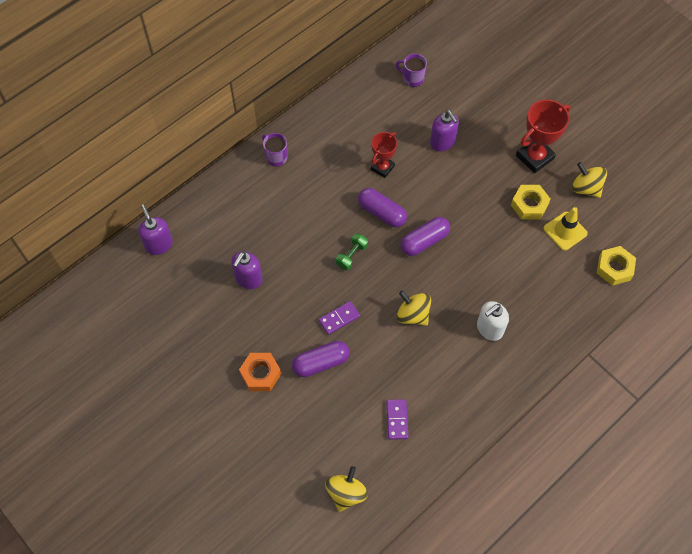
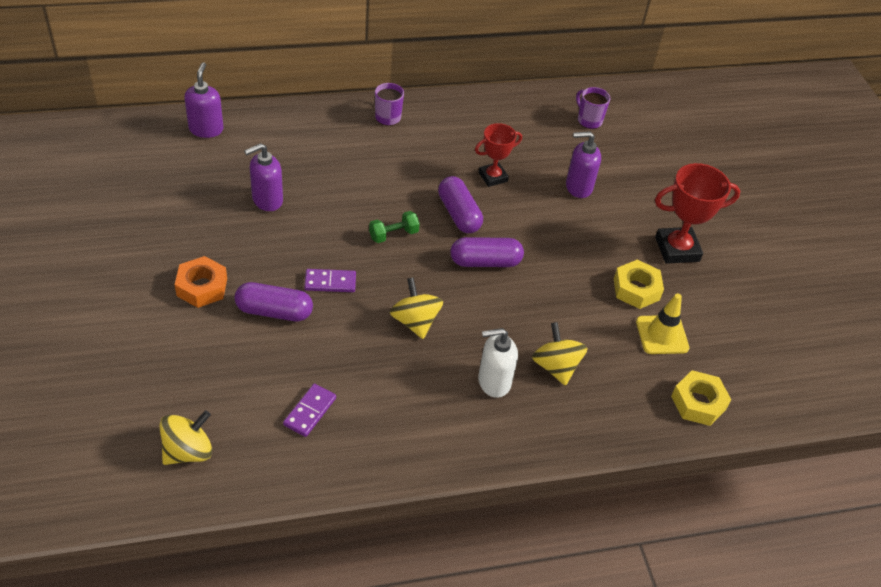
camera: 25 degrees right, 15 degrees down
purple soap dispenser [430,110,459,151] -> purple soap dispenser turned 90 degrees clockwise [566,131,601,198]
yellow spinning top [572,162,607,198] -> yellow spinning top moved to [532,322,587,386]

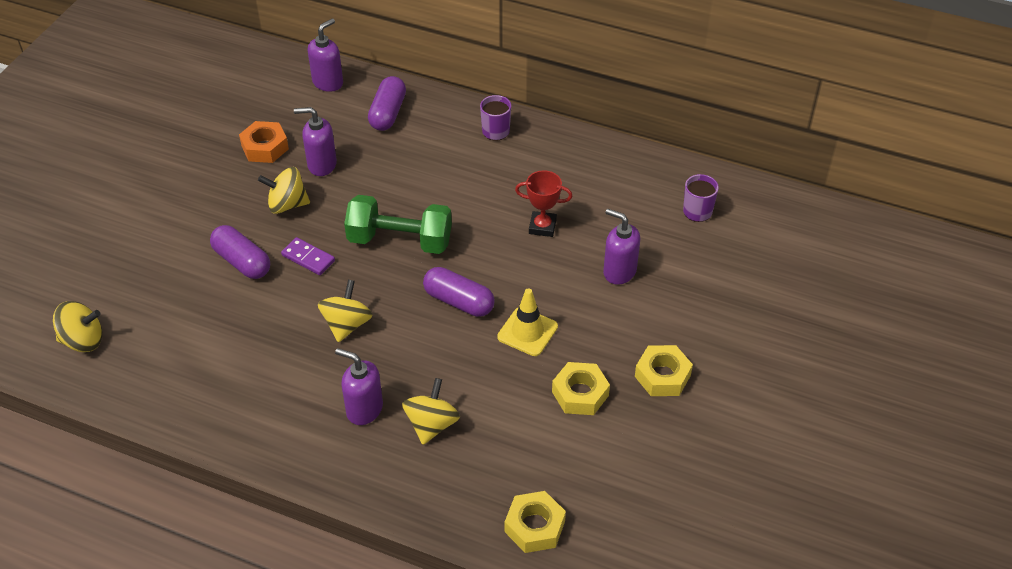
camera: 40 degrees right, 0 degrees up
orange nut [175,256,227,308] -> orange nut moved to [239,121,289,163]
purple domino [283,384,336,437] -> none
green dumbbell [369,211,420,243] -> green dumbbell [344,195,452,254], size x2.04
purple capsule [438,176,483,233] -> purple capsule moved to [368,76,406,131]
white soap dispenser [478,328,518,398] -> purple soap dispenser [335,348,383,425]
yellow traffic cone [636,293,689,354] -> yellow traffic cone moved to [497,288,558,356]
red trophy [655,163,740,264] -> yellow nut [635,345,693,396]
none -> yellow spinning top [258,167,310,214]

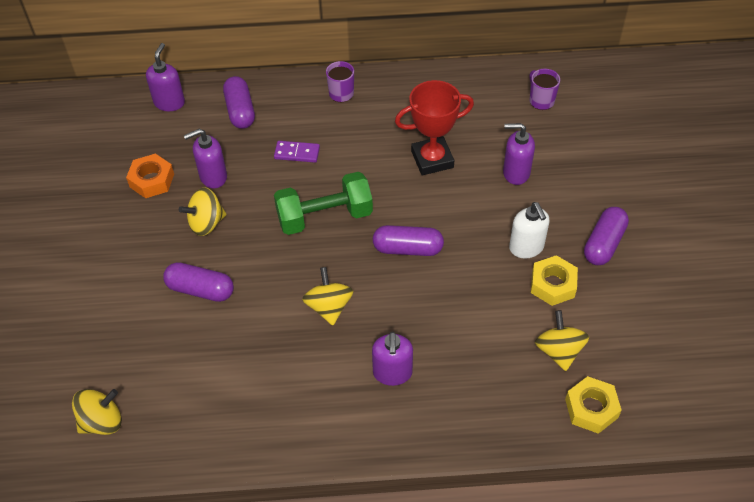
camera: 25 degrees left, 5 degrees up
purple domino [281,237,335,275] -> purple domino moved to [274,141,320,163]
purple soap dispenser [335,348,383,425] -> purple soap dispenser turned 90 degrees counterclockwise [372,331,413,386]
yellow spinning top [402,378,460,445] -> yellow spinning top moved to [535,310,589,371]
yellow traffic cone [497,288,558,356] -> none
red trophy [515,170,572,237] -> red trophy [395,80,474,175], size x1.56
yellow nut [635,345,693,396] -> purple capsule [584,207,629,265]
none -> white soap dispenser [509,202,550,259]

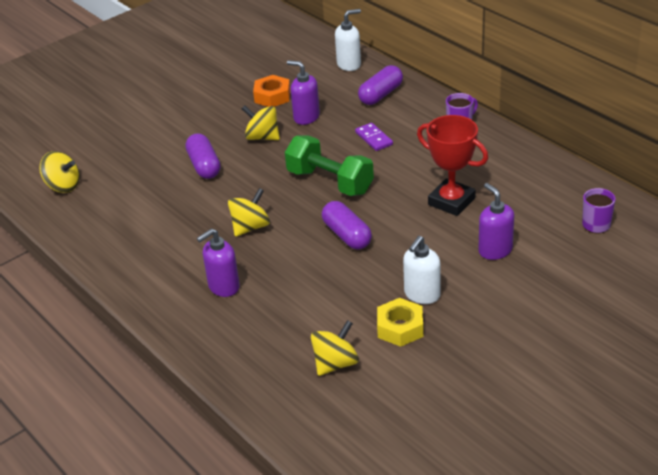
camera: 55 degrees right, 15 degrees down
purple soap dispenser [146,43,185,111] -> white soap dispenser [335,9,361,71]
yellow nut [565,376,622,434] -> none
purple capsule [584,207,629,265] -> none

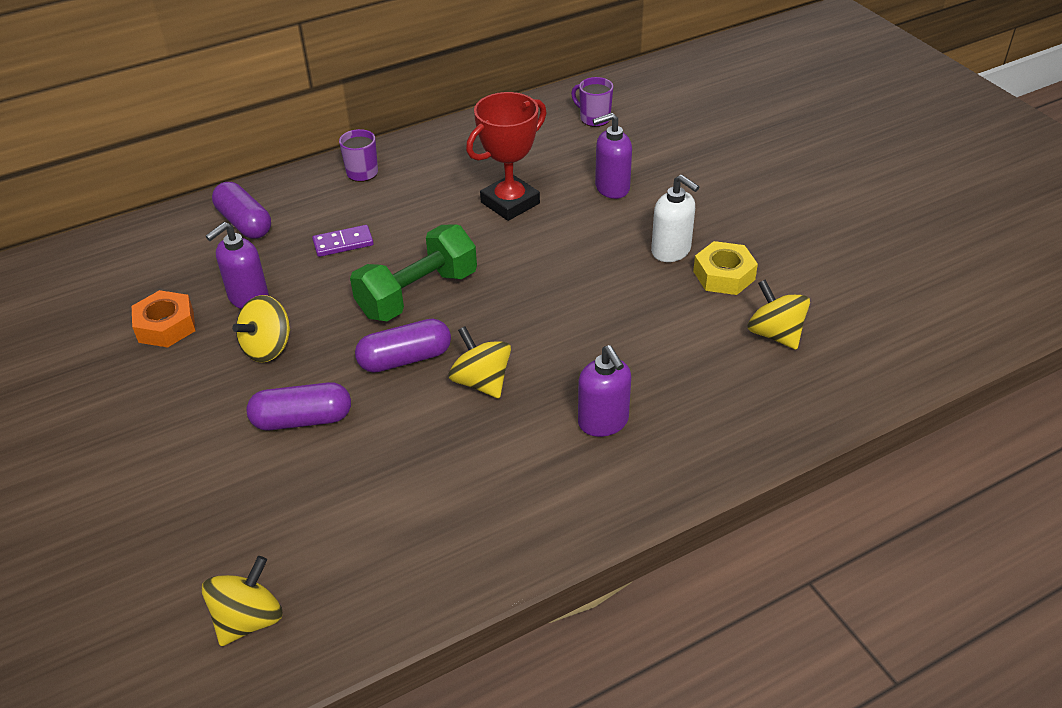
camera: 80 degrees left, 5 degrees up
purple capsule [322,201,372,249] -> purple capsule moved to [355,319,451,373]
white soap dispenser [335,9,361,71] -> none

